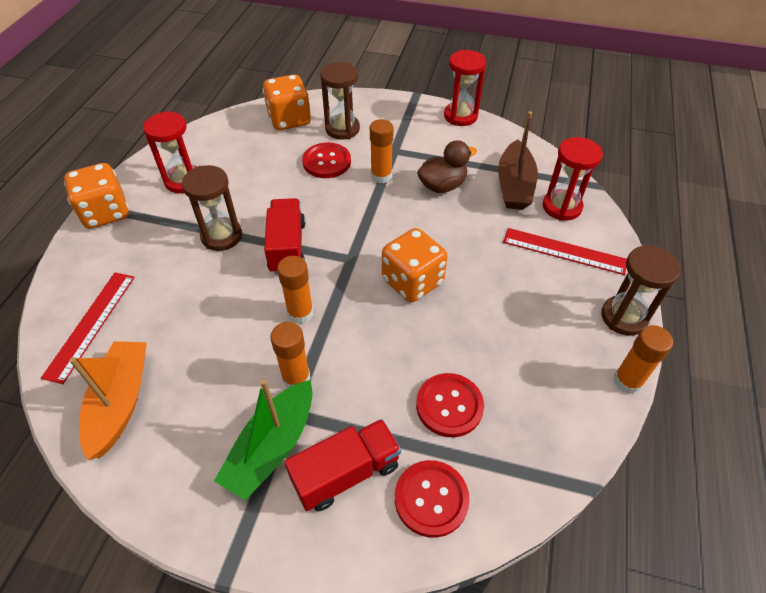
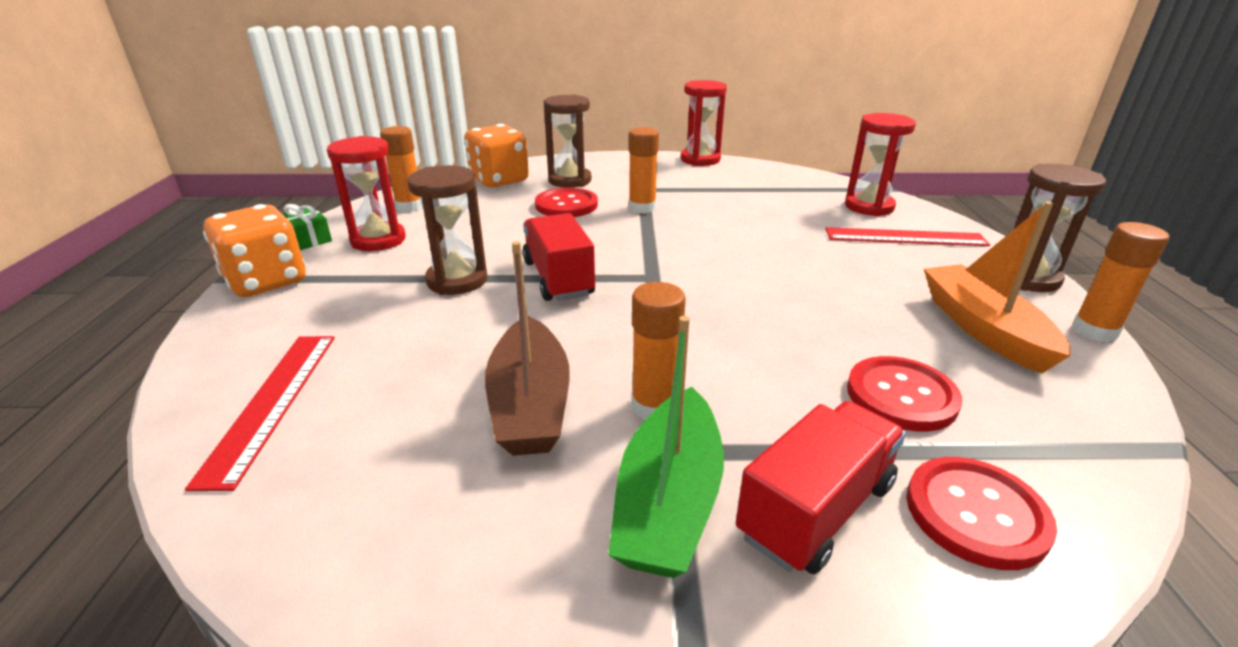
camera: 15 degrees left, 20 degrees down
orange boat [69,341,147,460] -> orange boat moved to [924,201,1071,373]
orange glue stick [277,256,314,324] -> orange glue stick moved to [380,126,422,212]
orange dice [382,228,448,302] -> none
brown duck [417,140,477,193] -> none
brown boat [498,111,538,210] -> brown boat moved to [485,241,570,456]
none -> green gift [283,204,332,250]

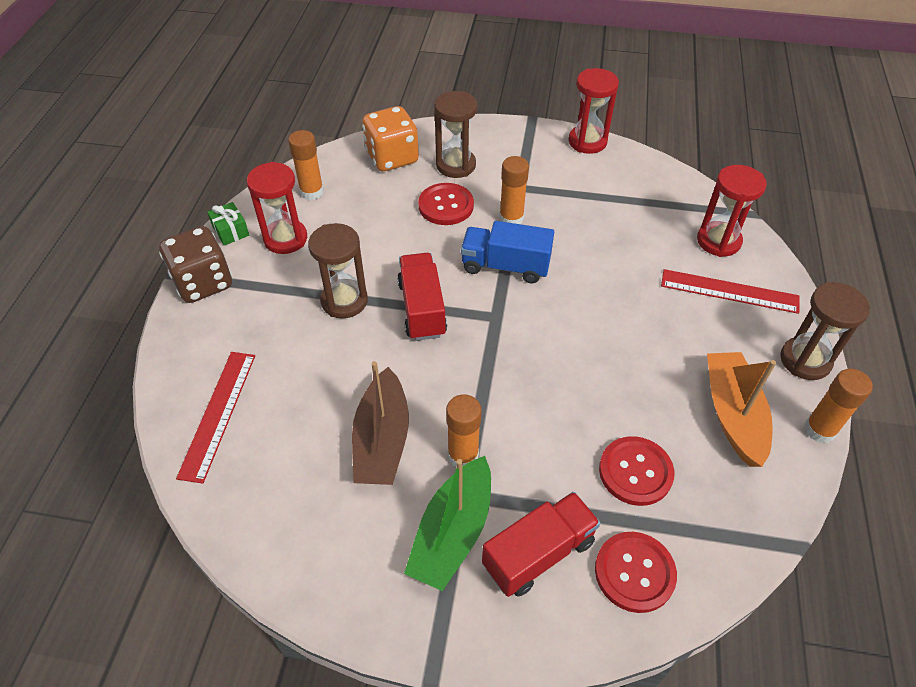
camera: 10 degrees right, 20 degrees up
orange dice [203,204,306,297] -> brown dice [159,226,232,303]
none -> blue truck [461,221,554,283]

